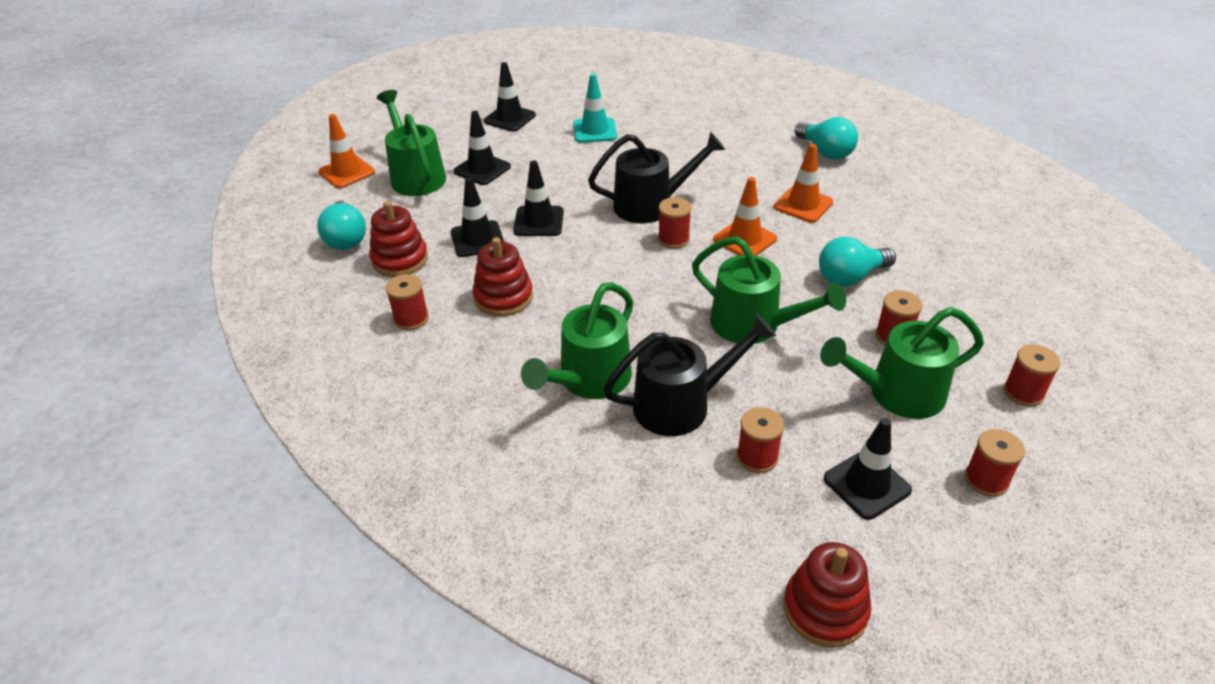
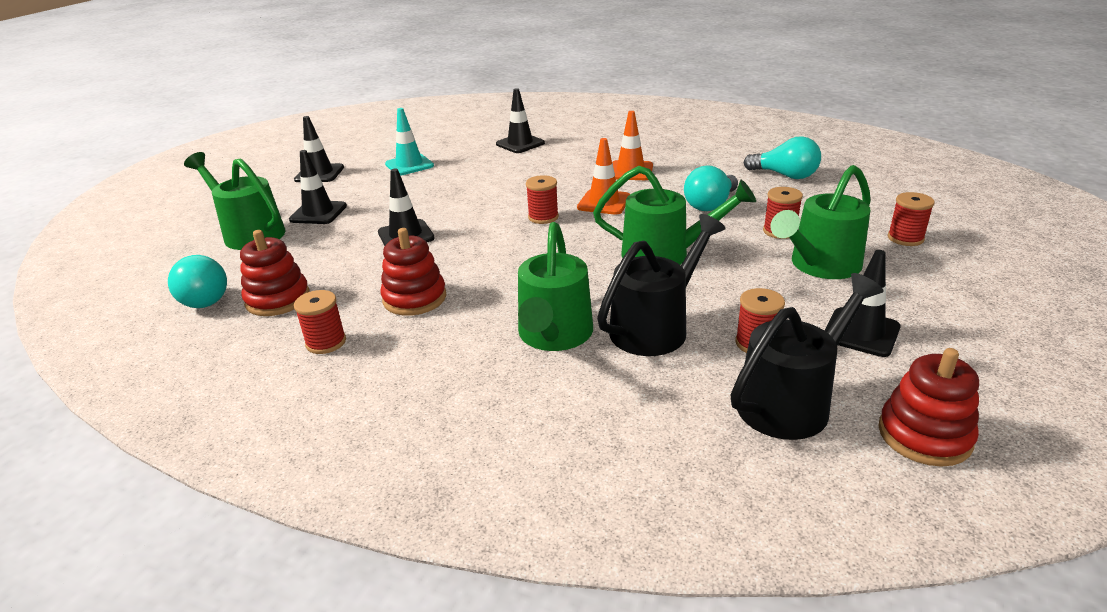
camera: 25 degrees left, 10 degrees down
orange traffic cone [319,114,375,188] -> none
black traffic cone [451,178,504,257] -> black traffic cone moved to [496,88,545,153]
black watering can [588,132,725,223] -> black watering can moved to [731,273,884,440]
turquoise light bulb [795,117,858,160] -> turquoise light bulb moved to [744,136,821,179]
red spool [964,429,1025,497] -> none

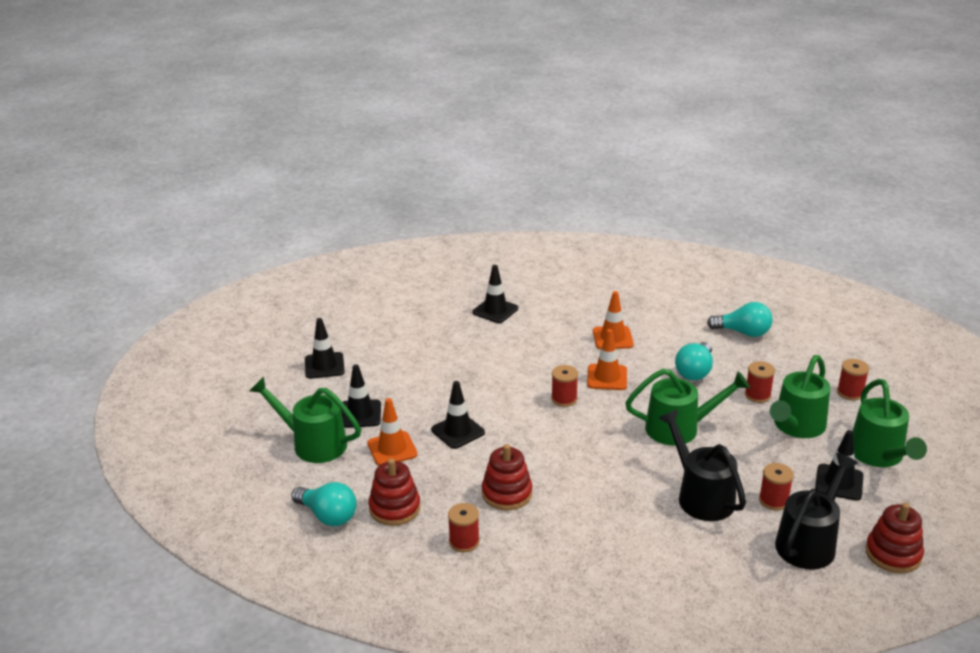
camera: 15 degrees left, 0 degrees up
turquoise traffic cone [385,108,434,176] -> none
green watering can [518,222,593,351] -> green watering can moved to [852,379,927,467]
black watering can [597,214,726,356] -> black watering can turned 60 degrees counterclockwise [659,410,746,521]
none -> orange traffic cone [367,398,417,466]

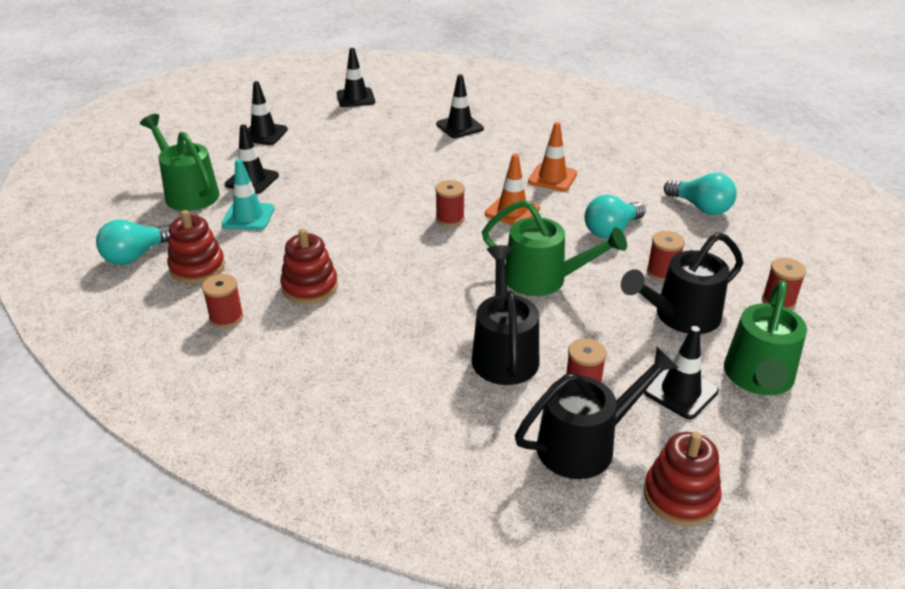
camera: 25 degrees right, 5 degrees up
turquoise light bulb [291,482,357,526] -> turquoise light bulb turned 75 degrees clockwise [96,219,170,265]
orange traffic cone [367,398,417,466] -> turquoise traffic cone [222,159,274,230]
black traffic cone [431,381,485,449] -> black traffic cone moved to [337,48,375,107]
green watering can [770,355,830,438] -> black watering can [621,232,743,334]

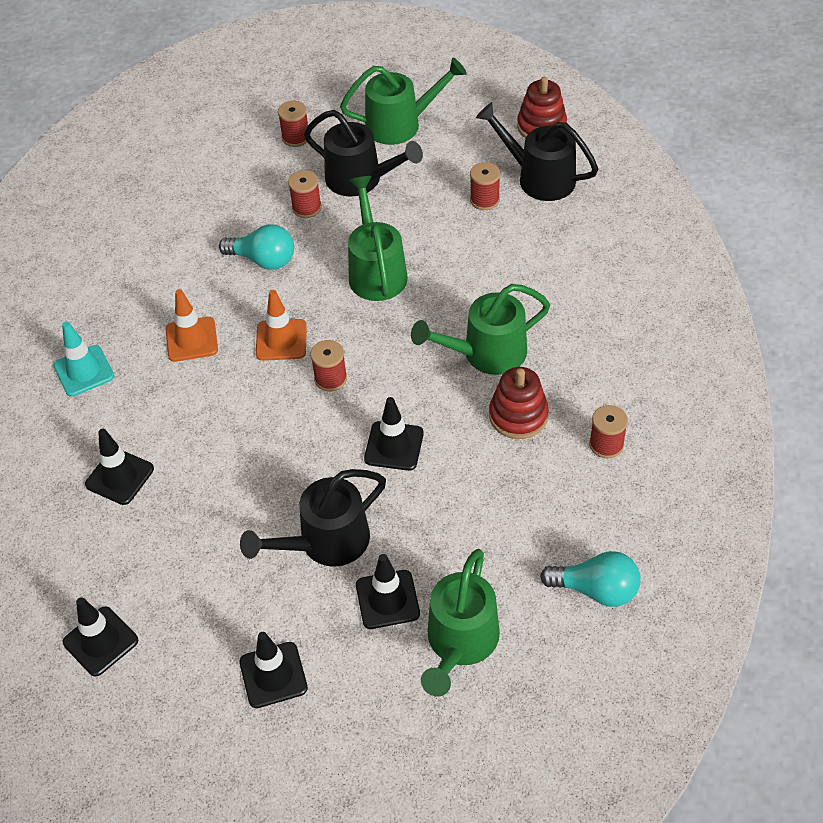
camera: 120 degrees left, 15 degrees up
red stacking toy [167,210,225,284] -> none
turquoise traffic cone [222,159,274,230] -> turquoise traffic cone moved to [53,321,114,397]
black watering can [472,245,539,385] -> black watering can moved to [240,469,386,567]
black traffic cone [644,326,719,419] -> black traffic cone moved to [364,397,424,471]
turquoise light bulb [664,173,737,215] -> none
none -> green watering can [411,284,550,375]

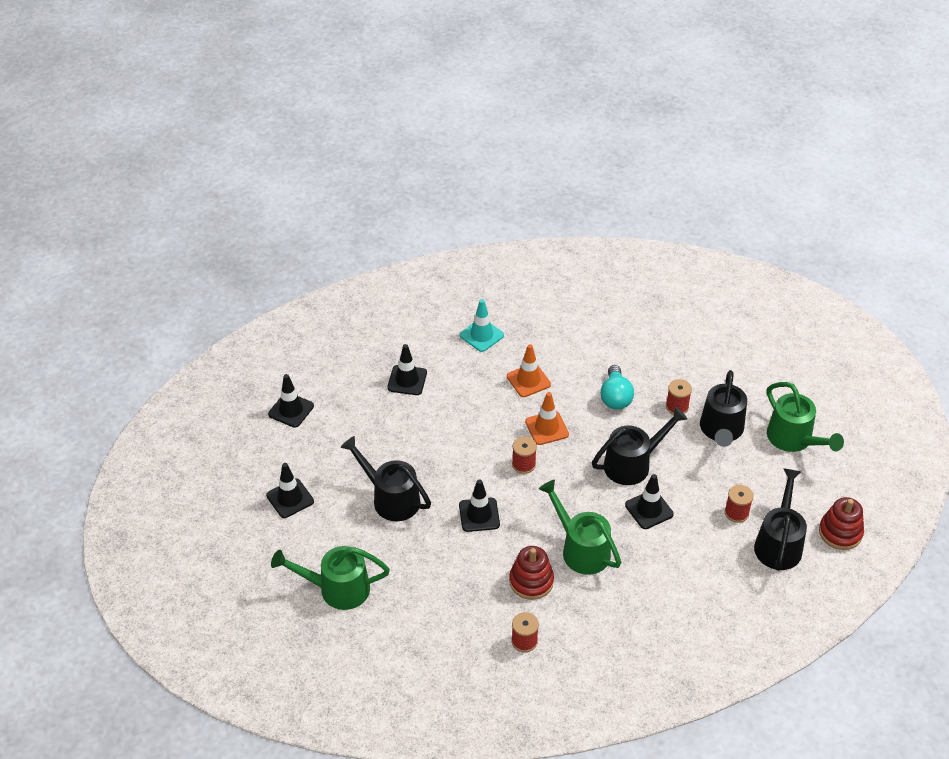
camera: 70 degrees right, 5 degrees down
red spool [278,101,308,147] -> none
green watering can [348,176,408,301] -> black watering can [592,407,688,485]
black traffic cone [356,554,420,629] -> black traffic cone moved to [625,474,674,529]
turquoise light bulb [540,551,641,607] -> none

